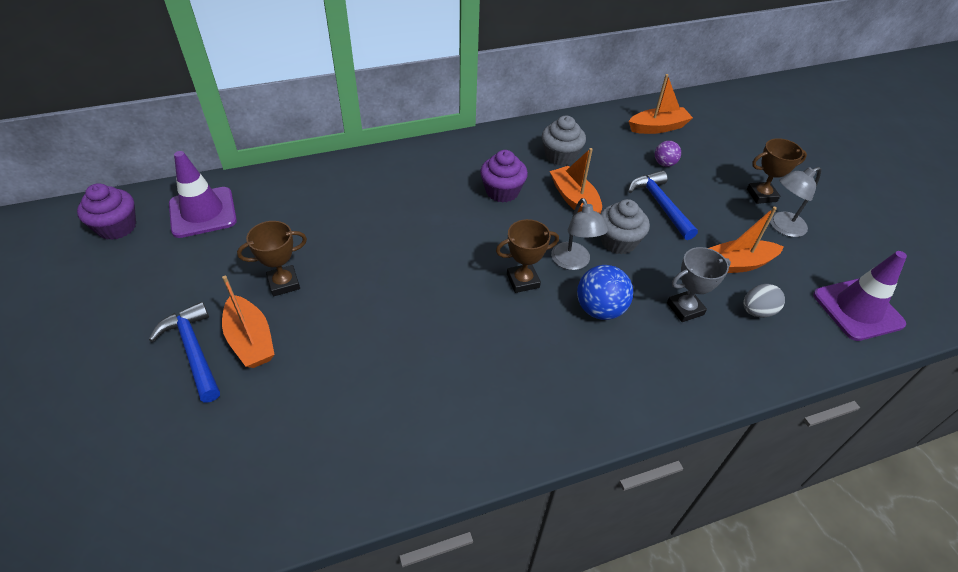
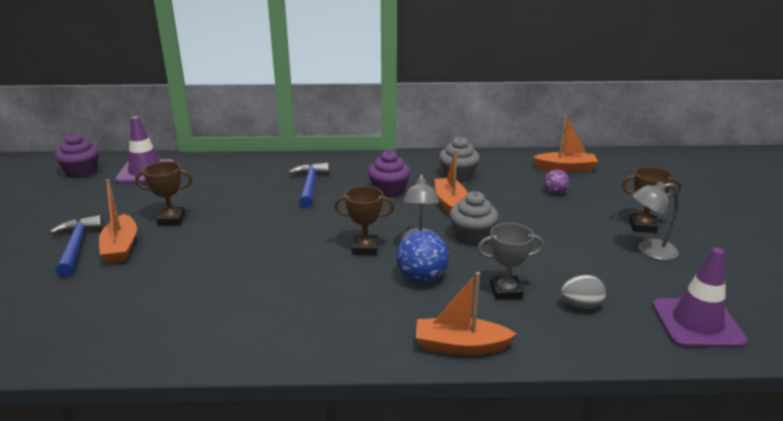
camera: 20 degrees right, 20 degrees down
blue hammer [628,170,698,240] -> blue hammer moved to [288,163,329,208]
orange boat [709,207,784,273] -> orange boat moved to [416,272,517,356]

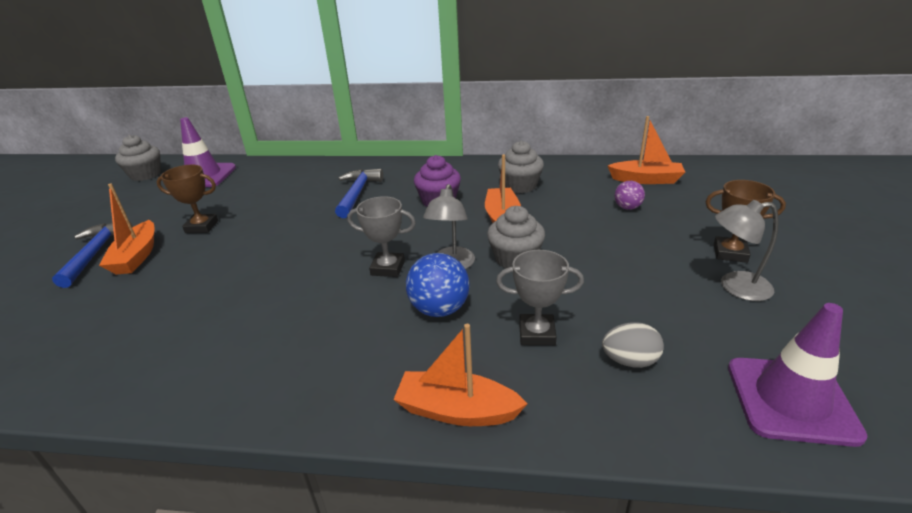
camera: 10 degrees right, 5 degrees up
purple cupcake [55,133,99,179] -> grey cupcake [115,135,161,181]
brown trophy [334,186,394,255] -> grey trophy [347,196,416,277]

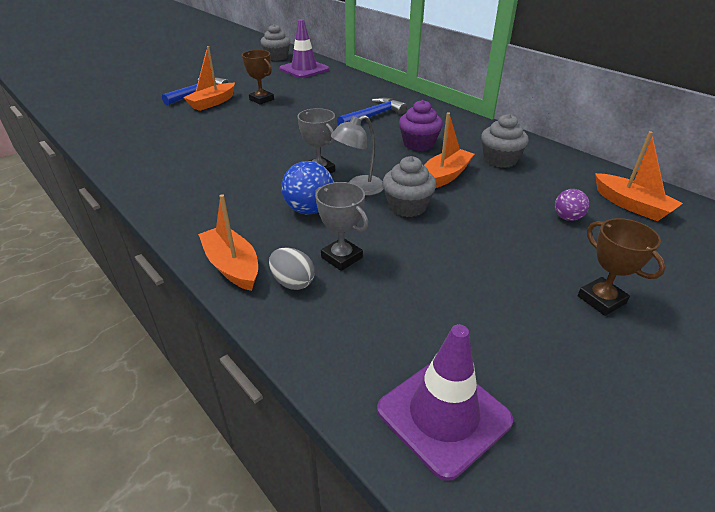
camera: 40 degrees right, 5 degrees up
grey egg [602,322,664,368] -> grey egg moved to [269,247,315,290]
grey lamp [715,200,779,301] -> none

